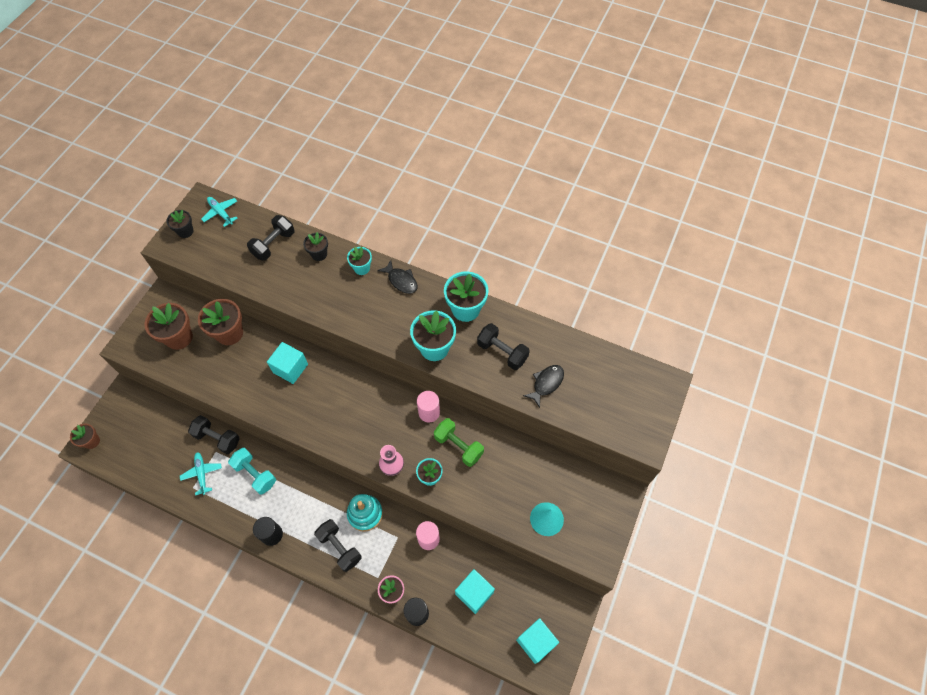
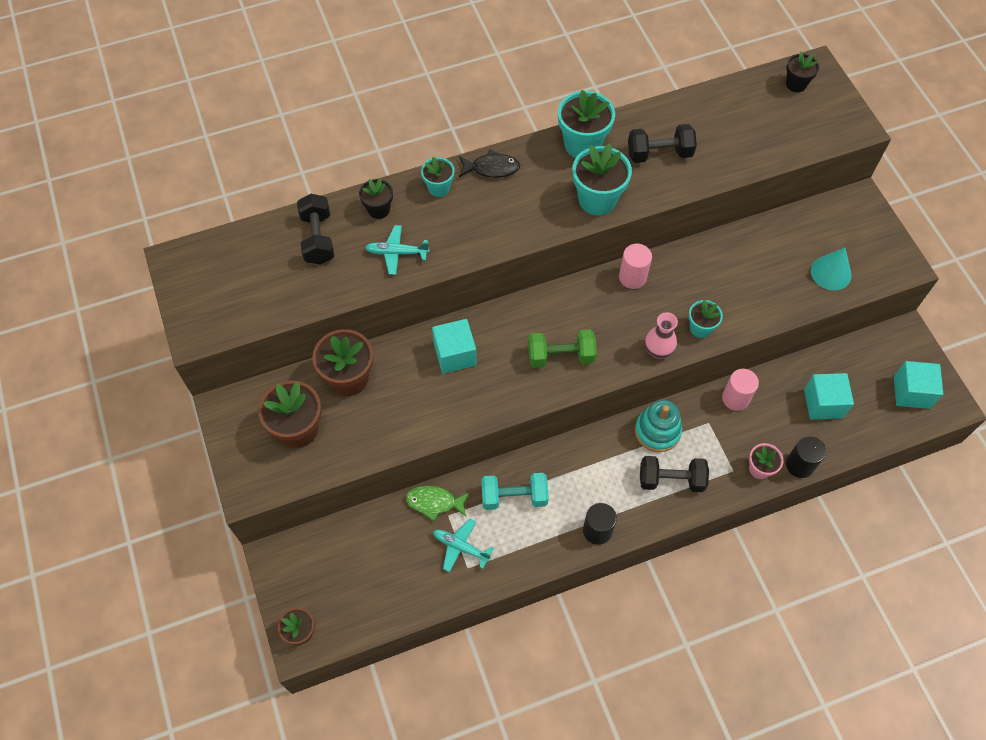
camera: 45 degrees left, 0 degrees up
black flower pot [166,210,194,238] -> black flower pot moved to [786,52,819,92]
black dumbbell [188,415,240,454] -> green fish [406,486,470,521]
turquoise plane [201,197,238,227] -> turquoise plane moved to [365,225,429,275]
green dumbbell [434,418,484,467] -> green dumbbell moved to [528,330,597,368]
black fish [523,365,564,408] -> none

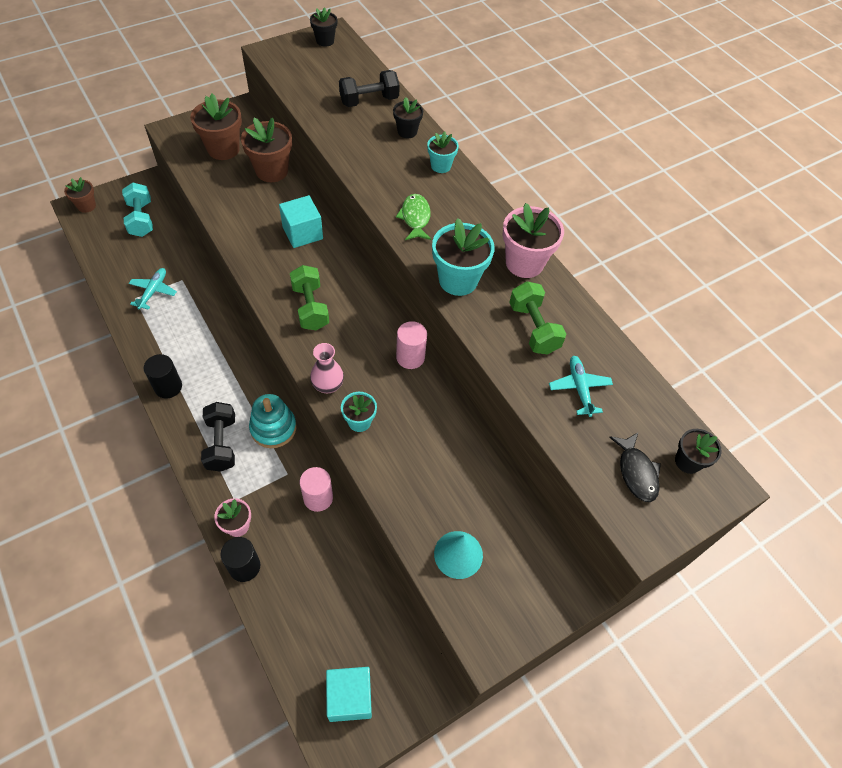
camera: 75 degrees right, 5 degrees down
turquoise plane [365,225,429,275] -> turquoise plane moved to [549,356,613,417]
green fish [406,486,470,521] -> green fish moved to [396,194,431,240]
black fish [459,150,520,178] -> black fish moved to [609,433,661,502]
turquoise dumbbell [481,473,549,510] -> turquoise dumbbell moved to [122,183,153,237]
turquoise flower pot [558,90,615,158] -> pink flower pot [502,203,564,278]
black dumbbell [628,124,697,163] -> green dumbbell [509,281,566,354]
turquoise cube [804,373,854,420] -> none
none -> black flower pot [310,7,338,47]

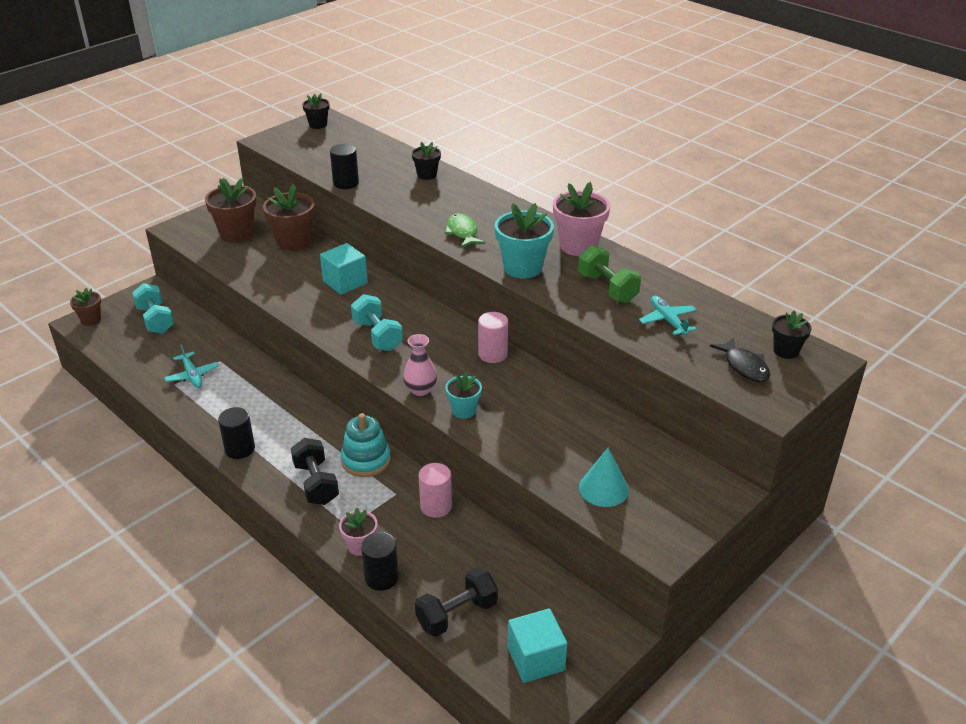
camera: 10 degrees left, 20 degrees down
turquoise plane [129,268,177,310] -> turquoise plane turned 150 degrees clockwise [164,345,219,388]
green dumbbell [290,265,329,330] -> turquoise dumbbell [351,294,403,351]
black dumbbell [339,70,400,107] -> black dumbbell moved to [415,568,498,637]
turquoise flower pot [427,131,459,173] -> none
none -> black cylinder [330,144,359,189]

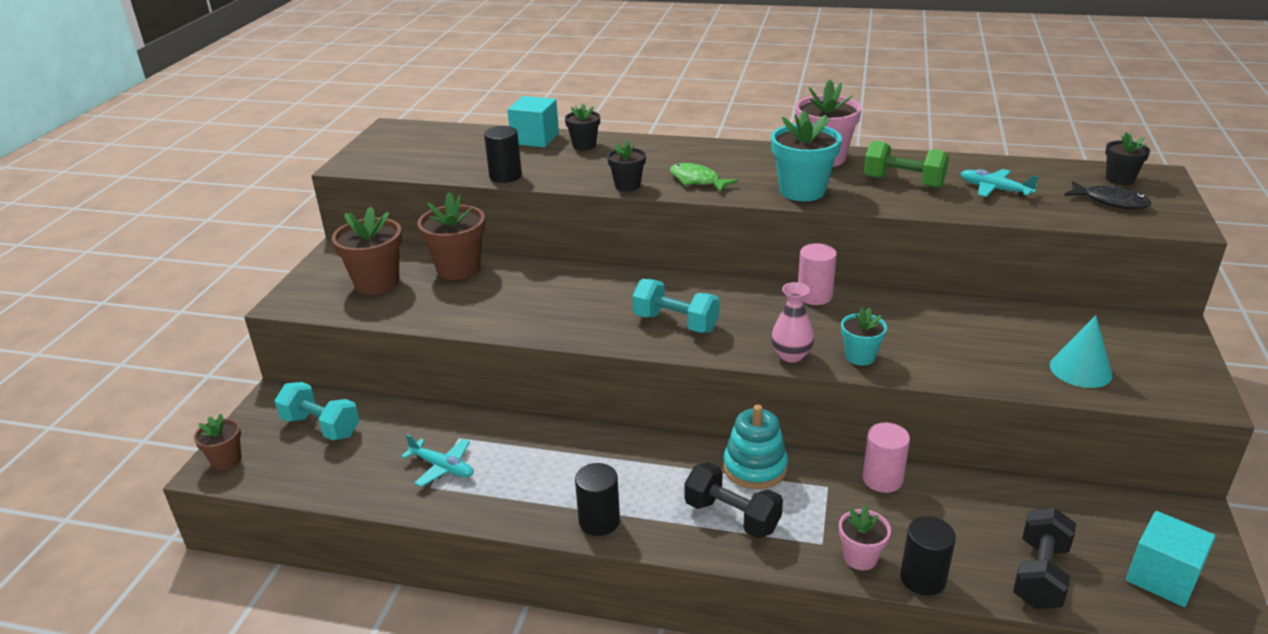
camera: 30 degrees left, 5 degrees down
black flower pot [302,93,330,129] -> black flower pot moved to [607,140,646,191]
turquoise cube [320,243,368,295] -> turquoise cube moved to [508,96,559,147]

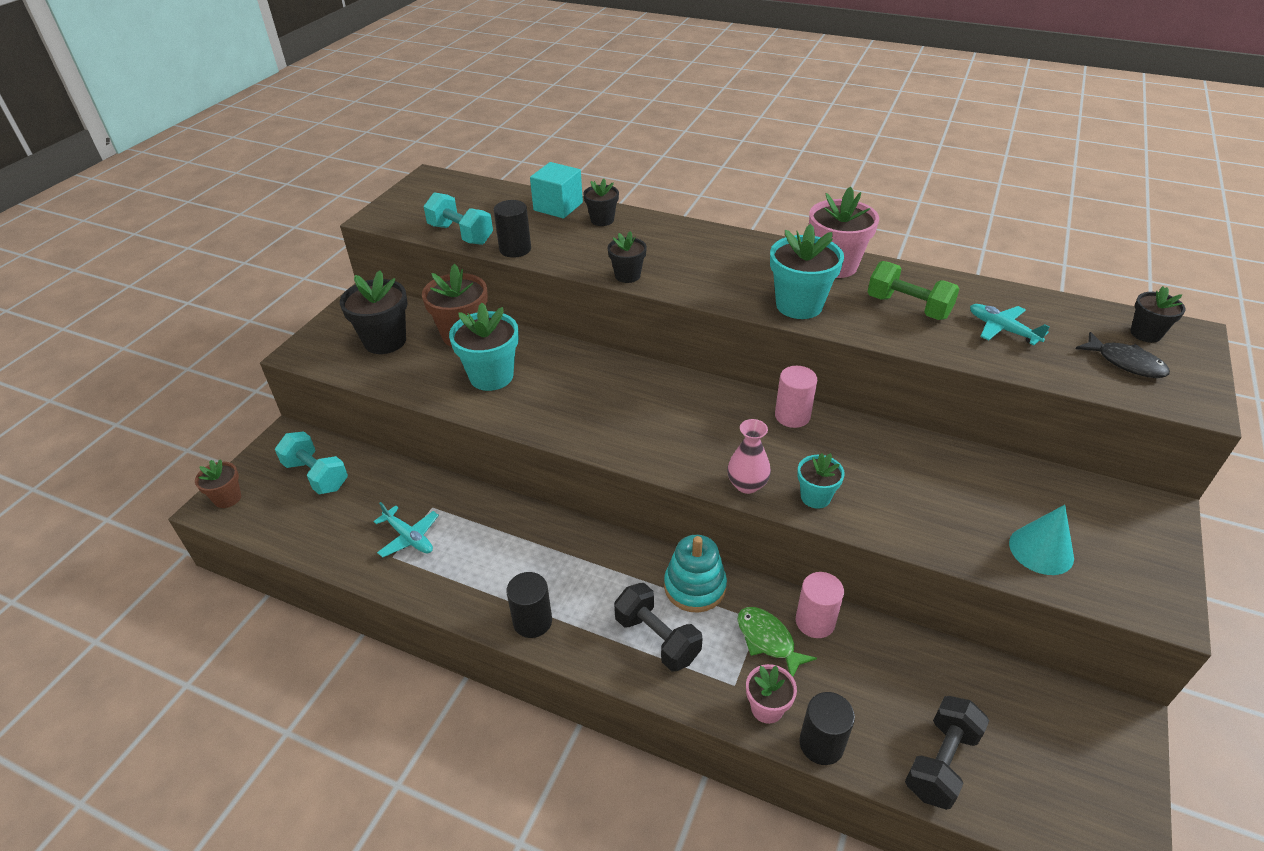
camera: 10 degrees right, 10 degrees up
brown flower pot [332,206,402,295] -> black flower pot [340,270,408,354]
turquoise dumbbell [632,279,720,333] -> turquoise dumbbell moved to [424,192,493,245]
green fish [670,163,739,193] -> green fish moved to [737,607,817,677]
turquoise cube [1126,511,1215,607] -> none
none -> turquoise flower pot [449,303,519,391]

